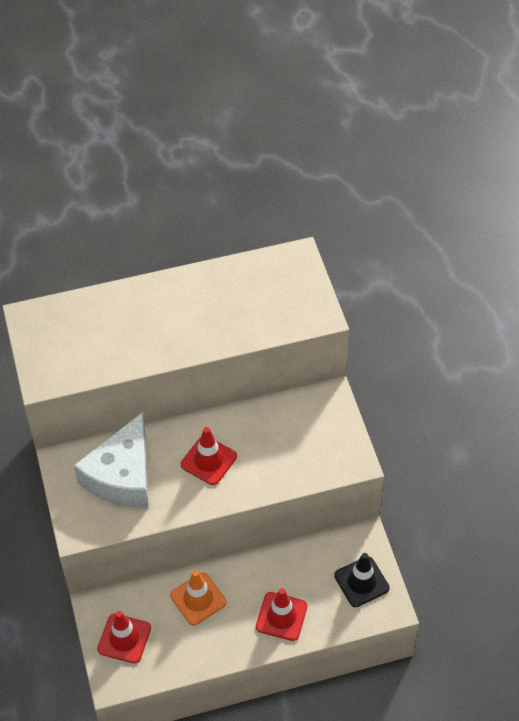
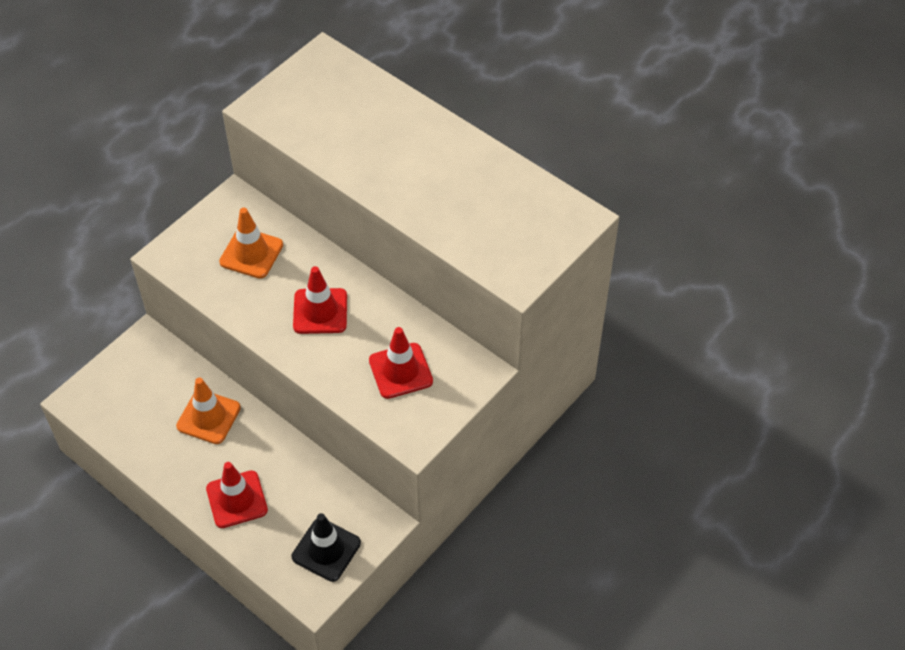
camera: 55 degrees right, 0 degrees up
white cheese [74,412,149,507] -> orange traffic cone [219,208,283,279]
red traffic cone [97,611,151,664] -> red traffic cone moved to [369,327,433,399]

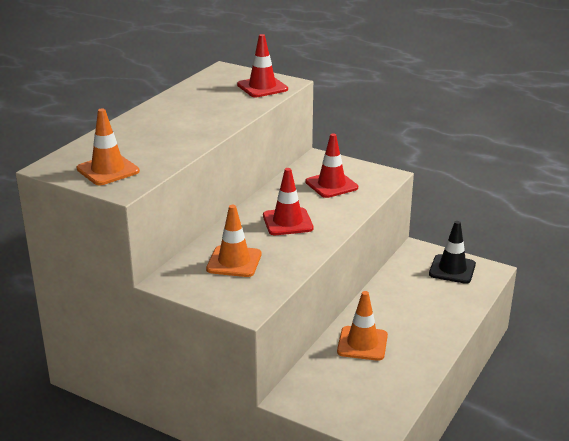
camera: 100 degrees left, 25 degrees down
red traffic cone [206,462,268,528] -> red traffic cone moved to [237,34,288,97]
none -> orange traffic cone [76,108,140,185]

